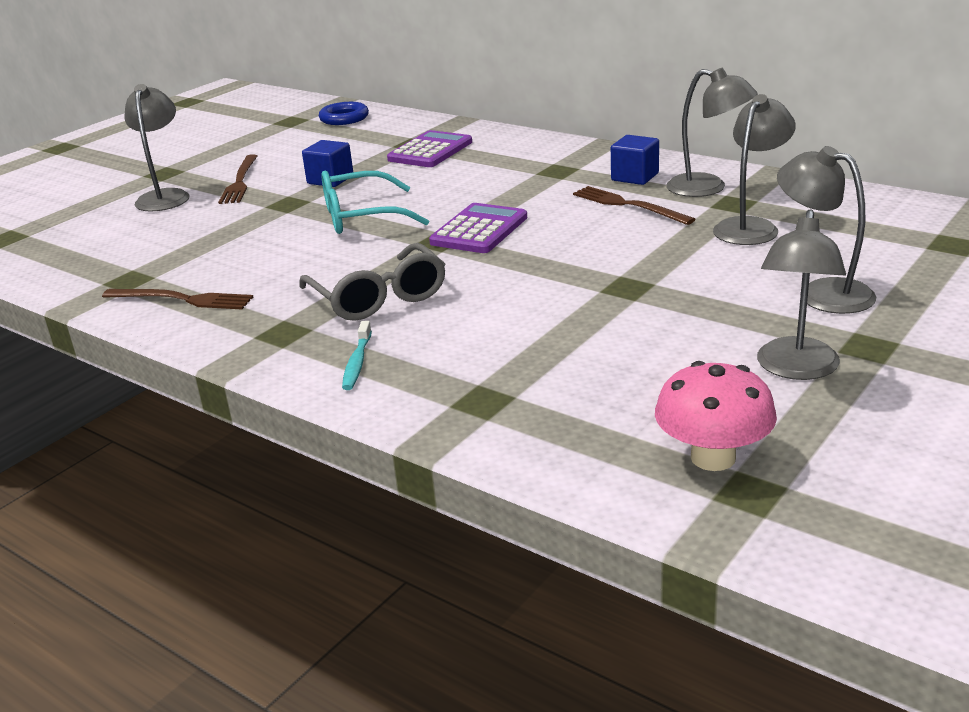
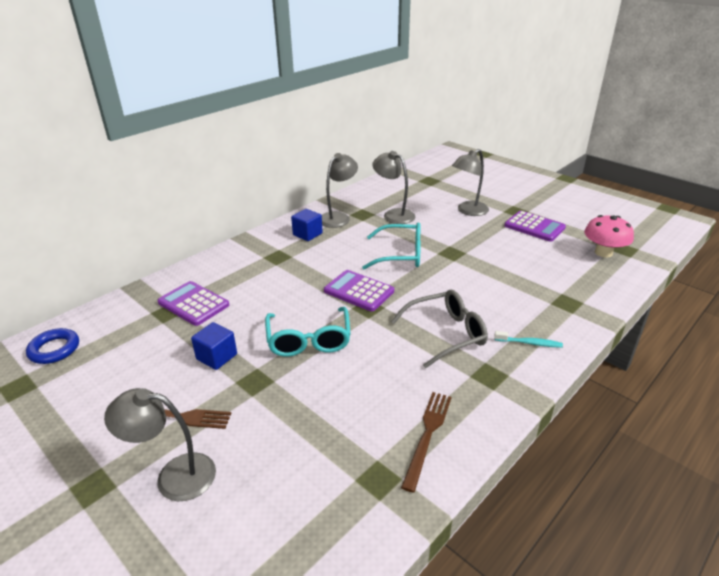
camera: 85 degrees left, 5 degrees up
brown fork [573,186,695,225] -> none
grey lamp [757,209,846,380] -> purple calculator [504,211,566,242]
none -> turquoise glasses [362,223,421,270]

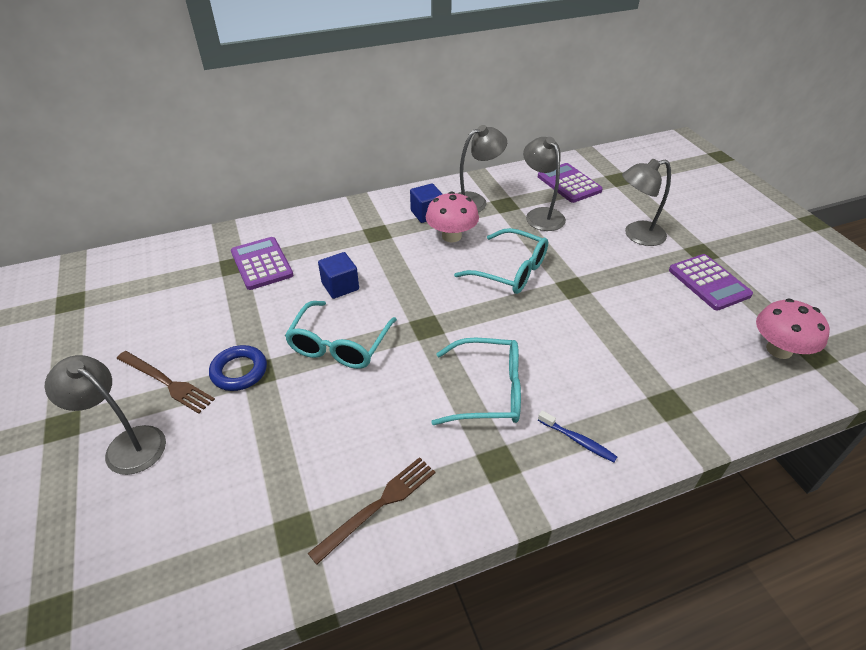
camera: 25 degrees right, 10 degrees up
blue ring [26,328,79,364] -> blue ring moved to [209,345,267,391]
blue cube [191,322,237,370] -> blue cube moved to [318,252,359,299]
purple calculator [324,270,394,311] -> purple calculator moved to [538,163,603,203]
grey glasses [391,290,488,368] -> turquoise glasses [431,338,521,425]
turquoise toothbrush [494,331,563,348] -> blue toothbrush [538,411,617,462]
none -> pink mushroom [426,191,479,242]

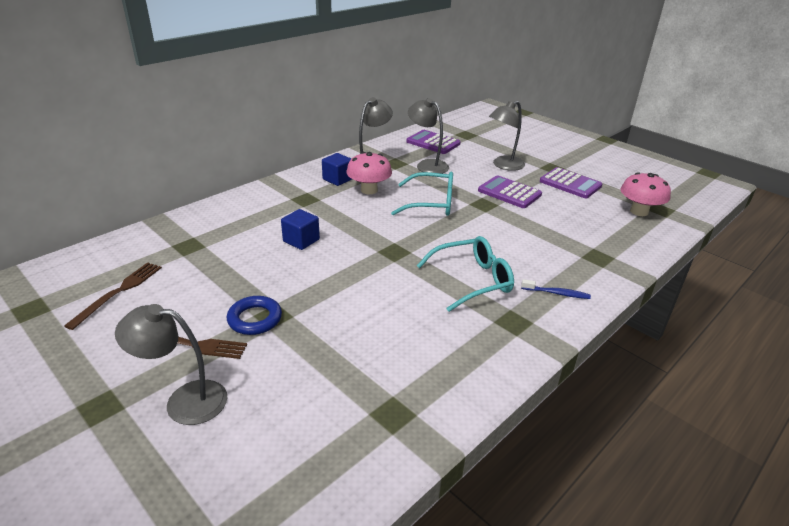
camera: 25 degrees left, 10 degrees down
purple calculator [231,237,293,290] -> purple calculator moved to [478,175,542,208]
turquoise glasses [285,301,397,369] -> none
brown fork [308,457,435,565] -> brown fork moved to [64,262,162,330]

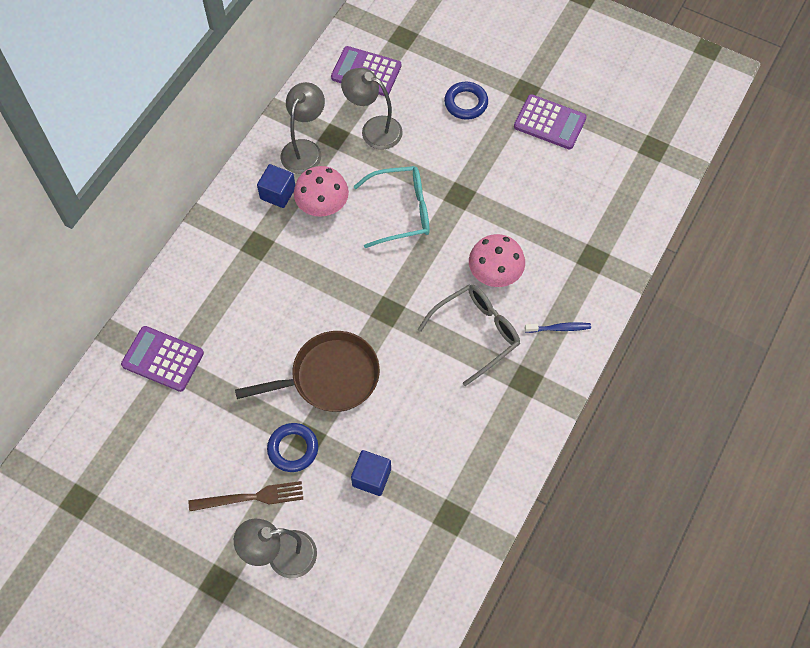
camera: 15 degrees left, 30 degrees up
brown fork [64,262,162,330] -> none
blue cube [281,209,320,250] -> blue cube moved to [351,450,391,496]
turquoise glasses [417,236,514,312] -> grey glasses [418,284,520,386]
purple calculator [478,175,542,208] -> purple calculator moved to [121,326,204,392]
grey lamp [489,101,525,171] -> blue ring [444,82,488,120]
pink mushroom [621,172,671,216] -> pink mushroom moved to [469,234,525,287]
none -> brown pan [235,331,380,412]

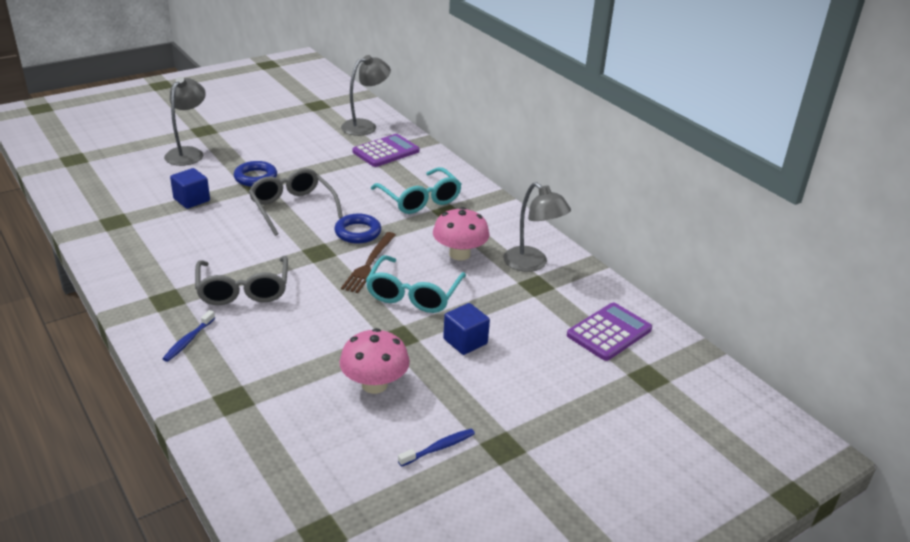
camera: 115 degrees right, 30 degrees down
brown fork [189,481,303,512] -> brown fork moved to [341,232,396,293]
brown pan [235,331,380,412] -> grey glasses [249,168,343,236]
blue cube [257,164,295,208] -> blue cube moved to [443,303,490,355]
grey lamp [341,68,403,150] -> grey lamp moved to [341,55,391,136]
blue ring [444,82,488,120] -> blue ring moved to [334,214,381,244]
pink mushroom [469,234,525,287] -> pink mushroom moved to [339,328,410,394]
purple calculator [514,94,587,149] -> blue toothbrush [398,429,475,467]
none -> turquoise glasses [371,167,462,214]

